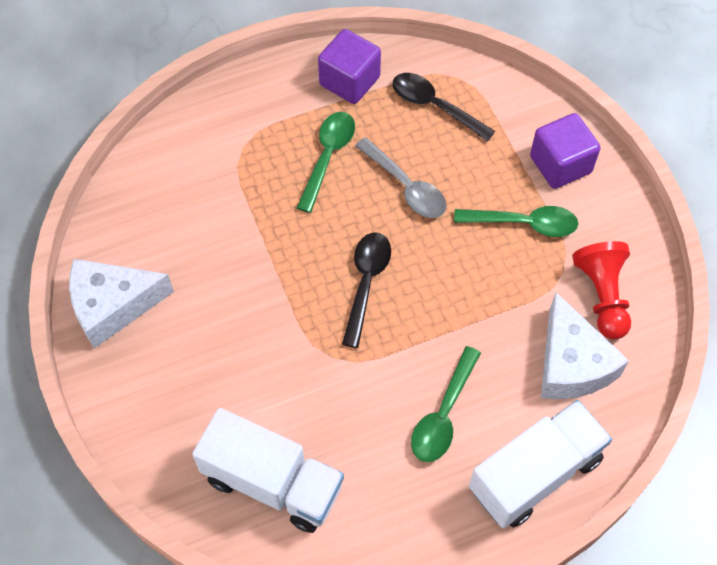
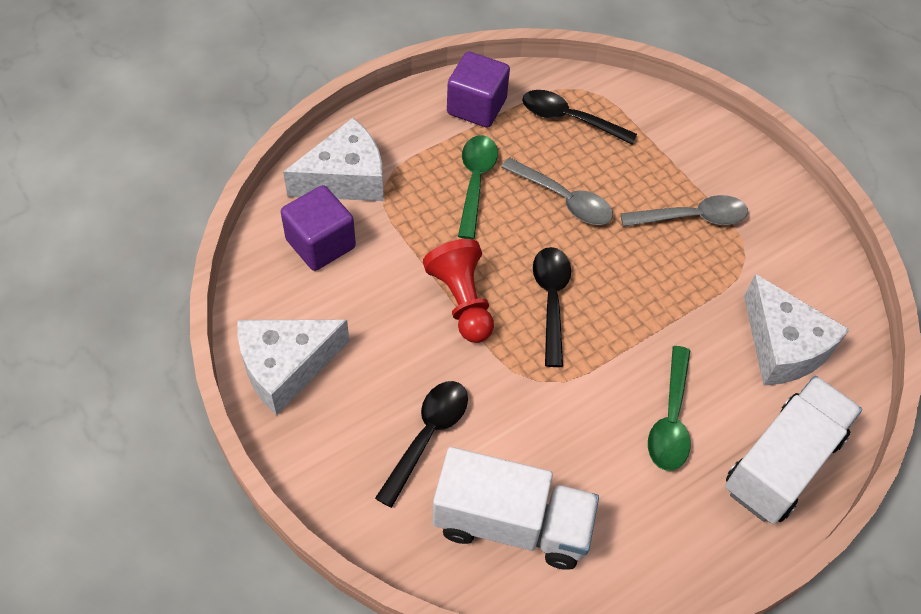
camera: 15 degrees left, 5 degrees down
green spoon [454,206,578,237] -> grey spoon [620,195,748,227]
purple cube [530,113,600,189] -> purple cube moved to [281,185,356,271]
red pawn [572,241,631,340] -> red pawn moved to [423,239,494,343]
none -> white cheese [283,118,384,201]
none -> black spoon [375,381,468,508]

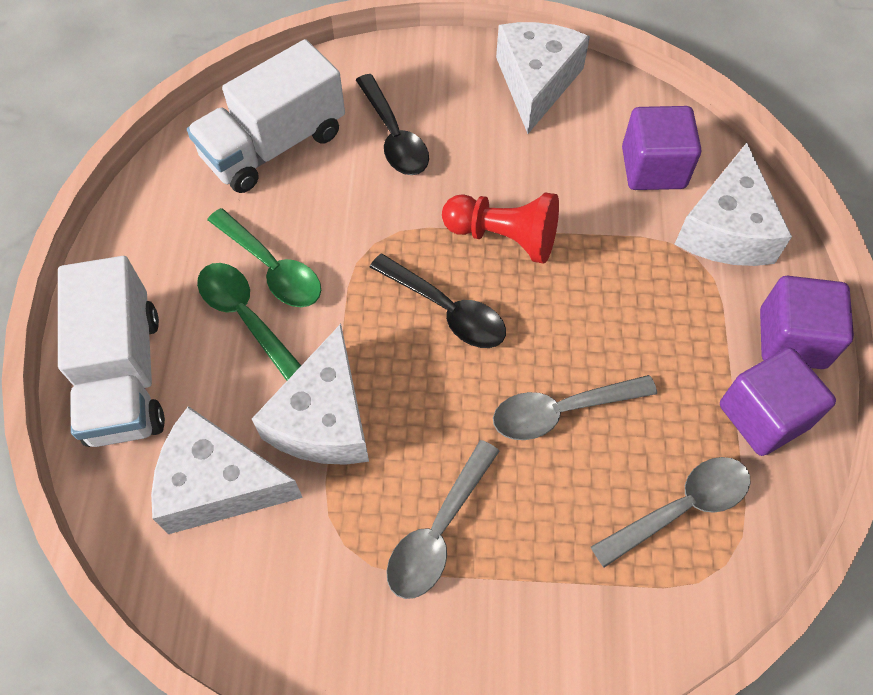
camera: 130 degrees right, 5 degrees up
green spoon [458,135,498,239] -> green spoon moved to [207,208,321,307]
black spoon [522,90,637,144] -> grey spoon [591,457,751,567]
none -> white cheese [252,324,369,465]
none -> purple cube [760,276,854,369]

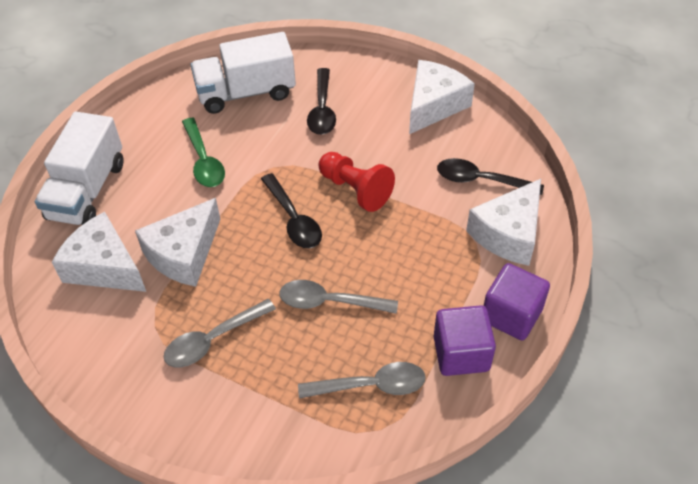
camera: 25 degrees right, 10 degrees down
green spoon [197,263,301,381] -> none
purple cube [622,106,701,190] -> black spoon [437,158,544,195]

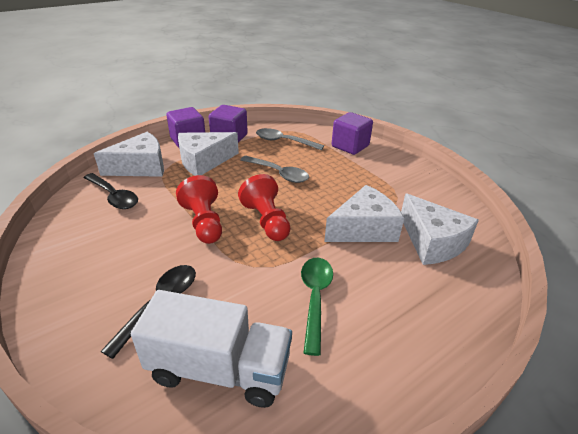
camera: 155 degrees left, 15 degrees down
white truck [35,112,124,225] -> none
grey spoon [164,299,276,367] -> none
black spoon [261,173,322,248] -> red pawn [238,174,291,241]
white cheese [409,60,475,134] -> white cheese moved to [178,132,239,176]
none -> purple cube [332,112,373,155]

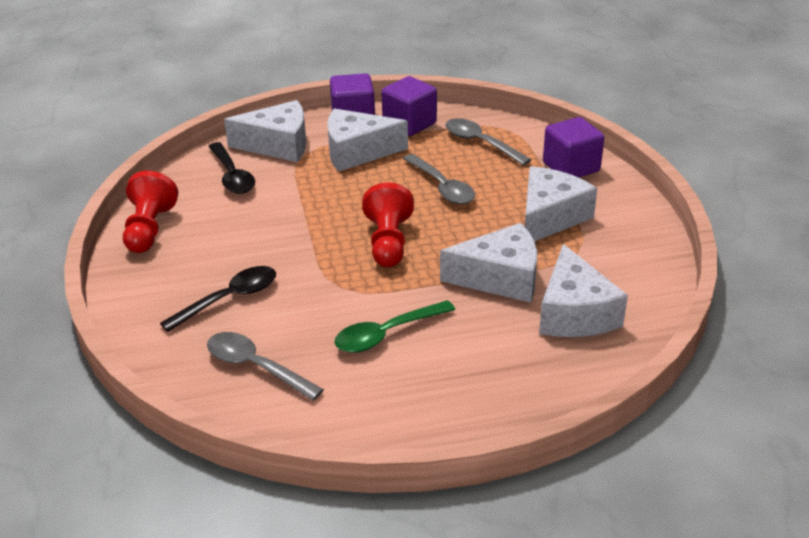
camera: 25 degrees right, 0 degrees up
white truck [131,290,292,408] -> grey spoon [207,332,324,401]
red pawn [176,175,222,244] -> red pawn moved to [123,171,178,253]
green spoon [301,258,333,356] -> green spoon turned 150 degrees counterclockwise [334,300,455,353]
none -> white cheese [525,166,597,241]

